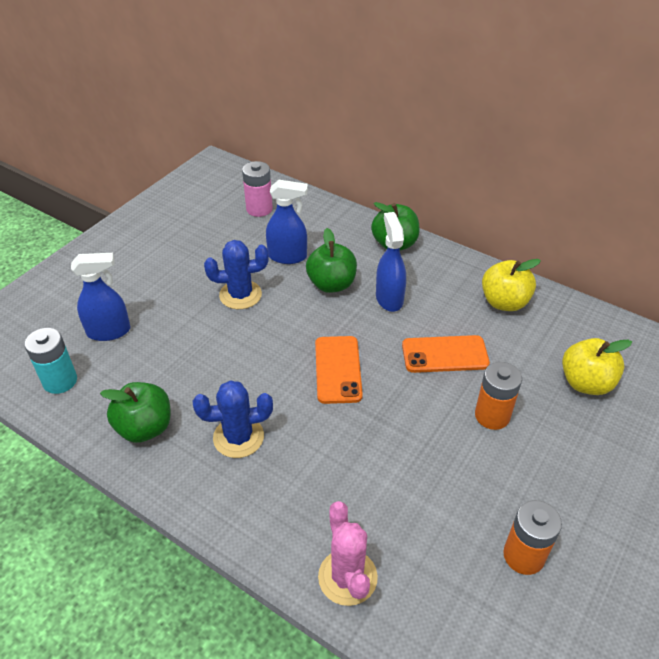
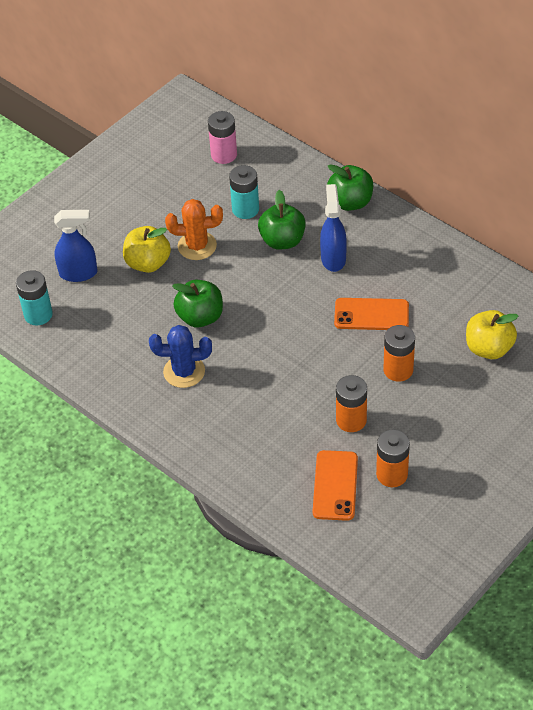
camera: 10 degrees right, 5 degrees up
green apple [100,382,171,443] -> green apple moved to [172,280,223,327]
blue cactus [204,240,269,309] -> orange cactus [165,199,223,260]
blue spray bottle [266,180,308,264] -> turquoise battery [229,165,259,219]
orange phone [315,336,363,404] -> orange phone moved to [313,450,358,521]
pink cactus [318,501,378,606] -> none
yellow apple [482,259,541,311] -> yellow apple moved to [123,226,171,273]
none -> orange battery [336,375,367,432]

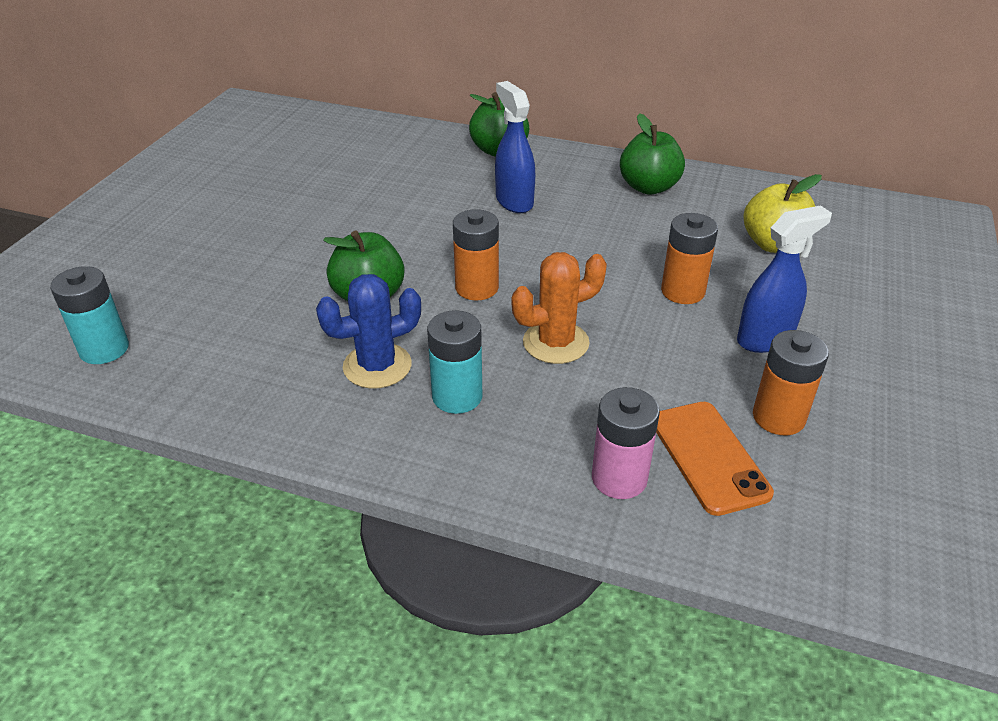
camera: 25 degrees left, 10 degrees down
blue spray bottle [54,210,98,282] -> blue spray bottle moved to [737,205,832,353]
yellow apple [123,226,171,273] -> none
orange cactus [165,199,223,260] -> orange cactus moved to [512,252,607,364]
pink battery [208,111,237,164] -> pink battery moved to [592,387,660,499]
turquoise battery [229,165,259,219] -> turquoise battery moved to [427,310,483,414]
green apple [258,190,306,250] -> green apple moved to [620,113,685,195]
orange phone [334,298,409,330] -> none
orange battery [336,375,367,432] -> orange battery moved to [453,209,499,300]

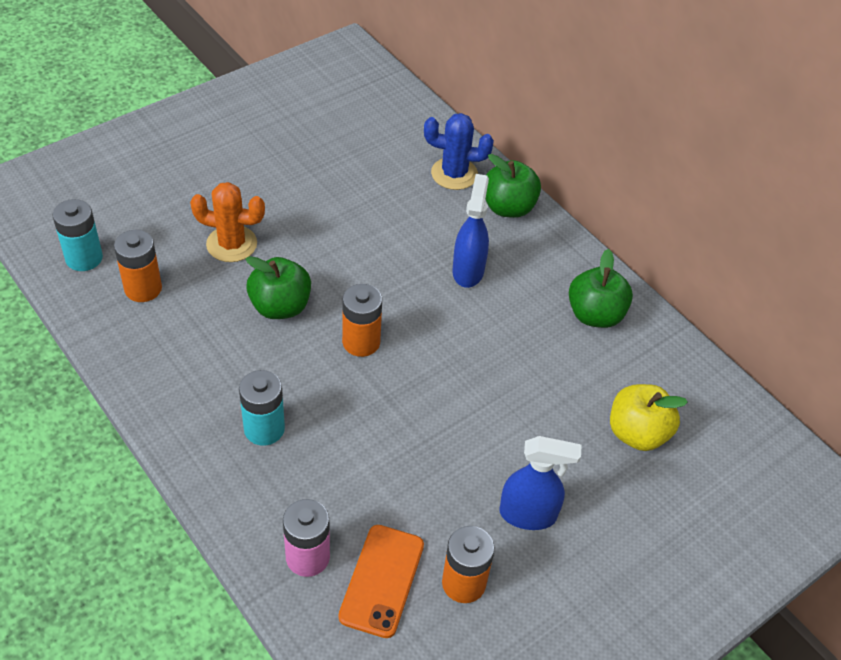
camera: 30 degrees right, 10 degrees up
blue cactus [316,274,421,389] -> blue cactus moved to [424,113,494,190]
orange cactus [512,252,607,364] -> orange cactus moved to [190,182,265,262]
orange battery [661,213,718,304] -> orange battery moved to [114,230,162,302]

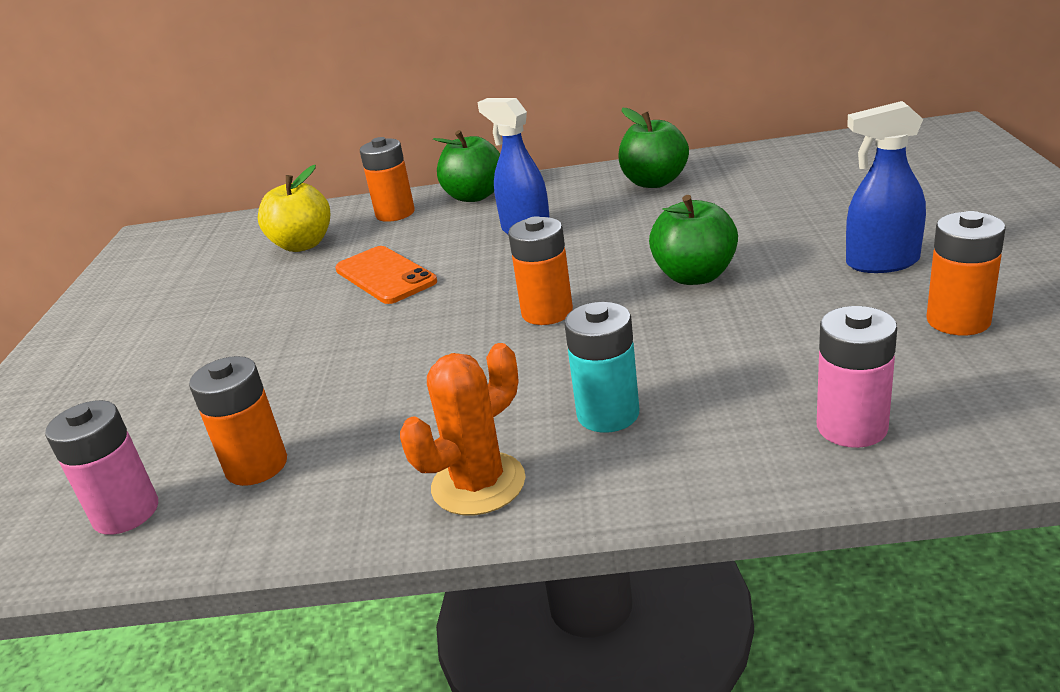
camera: 45 degrees left, 20 degrees down
turquoise battery [53,199,103,271] -> pink battery [45,400,158,535]
orange cactus [190,182,265,262] -> orange cactus moved to [400,343,525,515]
green apple [246,256,311,319] -> green apple moved to [649,195,738,285]
orange phone [338,525,424,638] -> orange phone moved to [335,246,437,304]
blue cactus [424,113,494,190] -> orange battery [360,137,415,222]
blue spray bottle [499,436,582,530] -> blue spray bottle turned 135 degrees counterclockwise [846,101,926,273]
yellow apple [610,384,688,451] -> yellow apple moved to [258,165,330,252]

